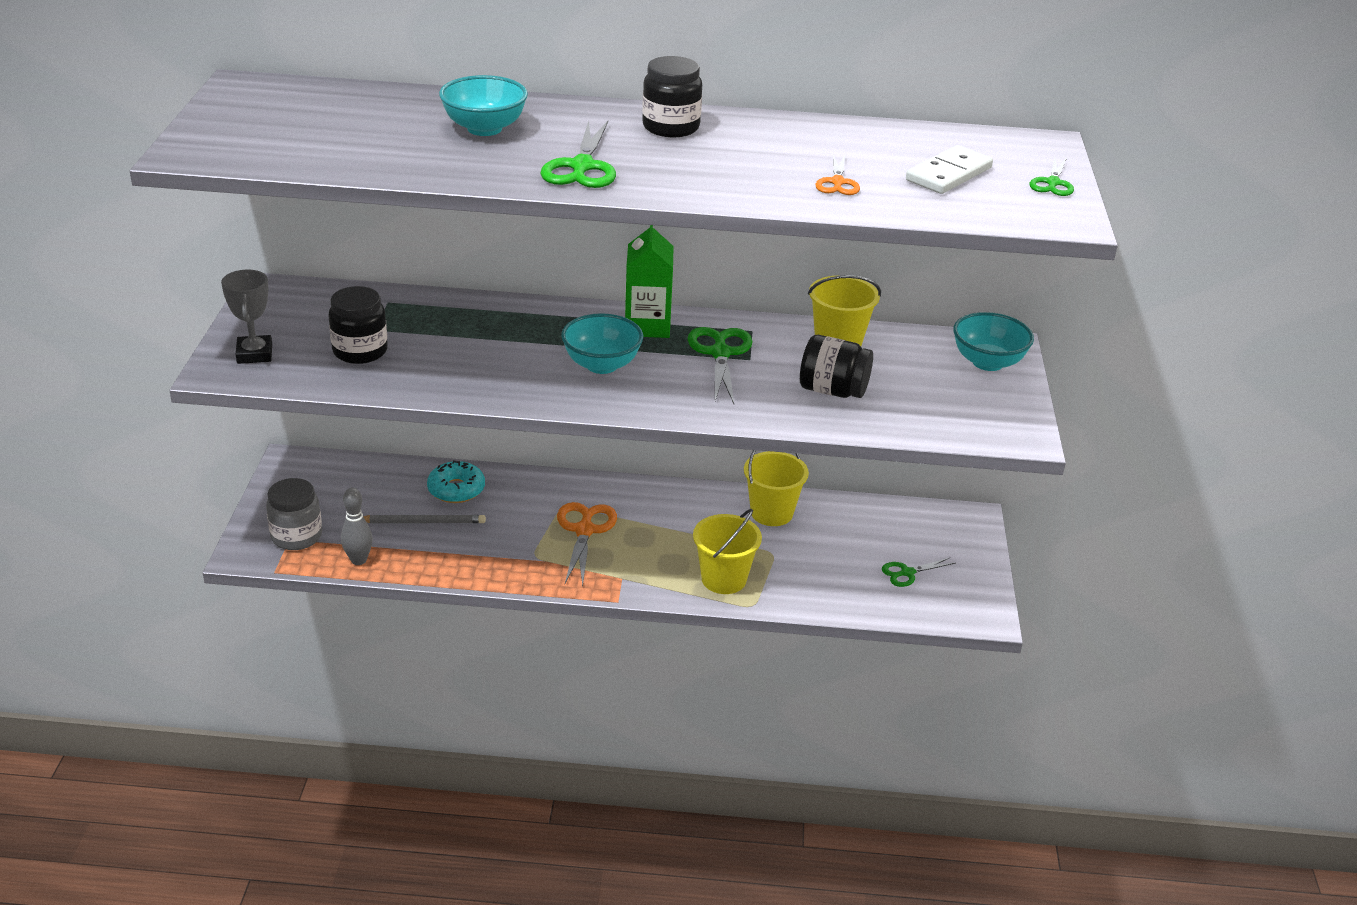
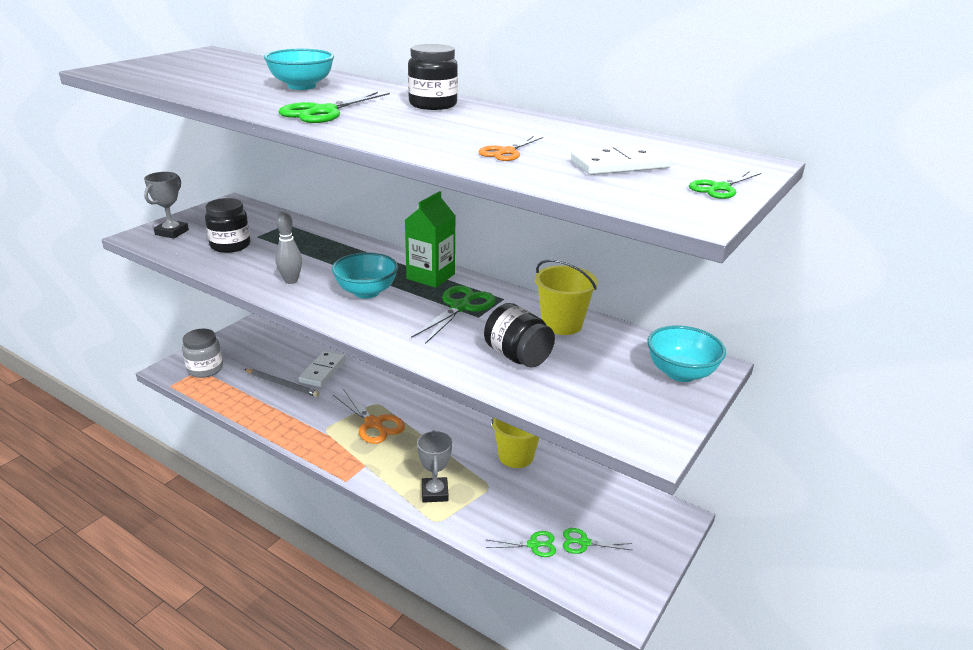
camera: 30 degrees right, 5 degrees down
grey bowling pin [341,488,373,565] -> grey bowling pin moved to [275,211,302,284]
turquoise donut [427,460,485,503] -> white domino [299,351,346,387]
orange scissors [557,502,617,586] -> orange scissors turned 105 degrees clockwise [333,389,405,444]
yellow bucket [693,509,762,594] -> grey trophy [417,430,452,503]
none -> green scissors [486,531,556,557]

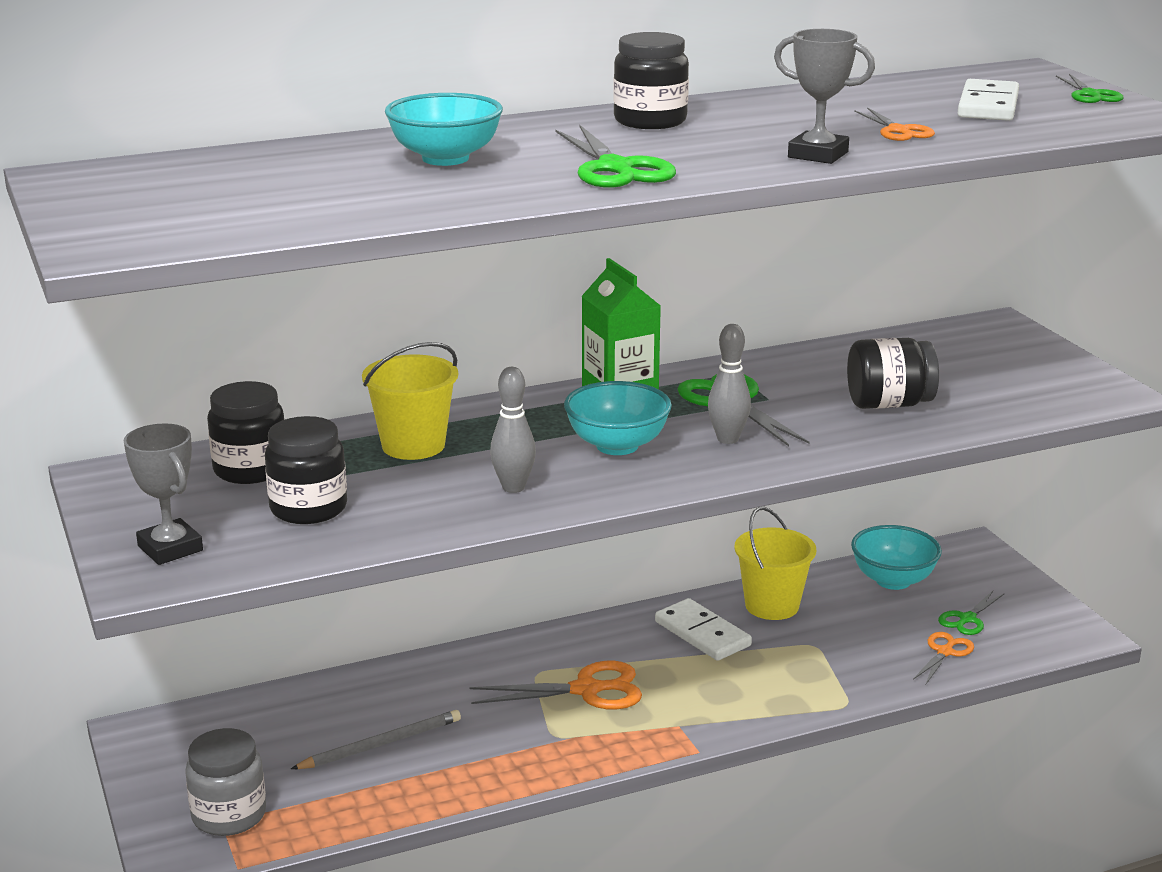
camera: 55 degrees left, 5 degrees down
white domino [299,351,346,387] -> white domino moved to [655,598,752,661]
grey trophy [417,430,452,503] -> grey trophy moved to [774,29,875,164]
green scissors [486,531,556,557] -> orange scissors [913,632,974,684]
yellow bucket [535,259,598,335] -> yellow bucket moved to [362,342,458,460]
turquoise bowl [647,325,726,382] -> turquoise bowl moved to [851,525,942,590]
none -> black jar [207,381,284,484]
none -> grey bowling pin [708,324,751,444]

